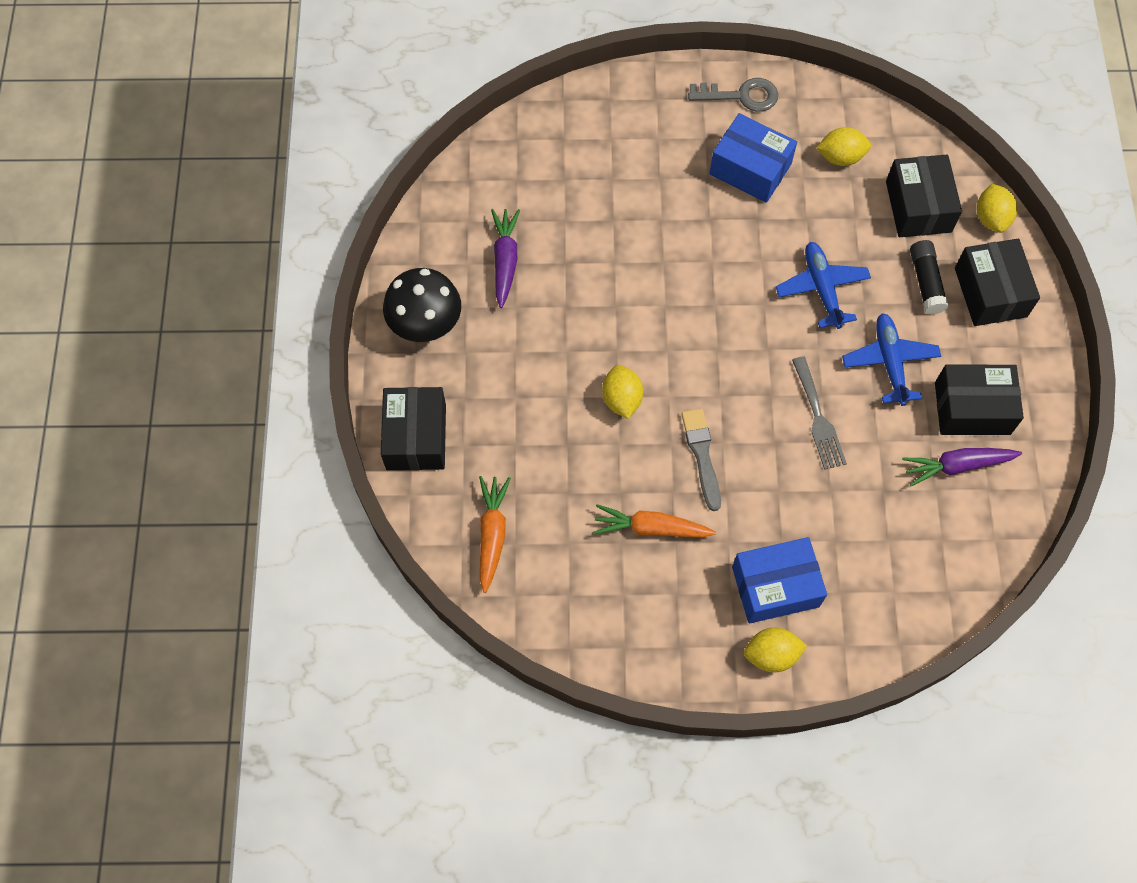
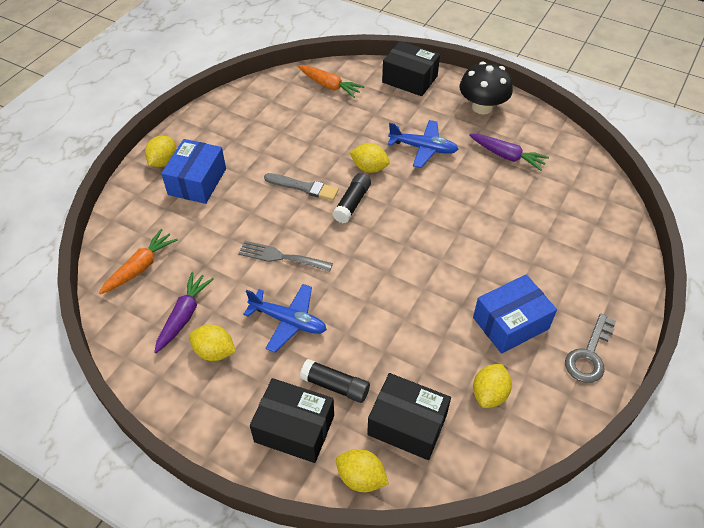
camera: 120 degrees right, 15 degrees down
orange carrot [593,504,716,538] -> orange carrot moved to [99,229,178,294]
blue plane [776,242,871,329] -> blue plane moved to [388,120,458,168]
black box [935,365,1024,435] -> yellow lemon [189,325,236,361]
none -> black glue stick [332,173,371,223]

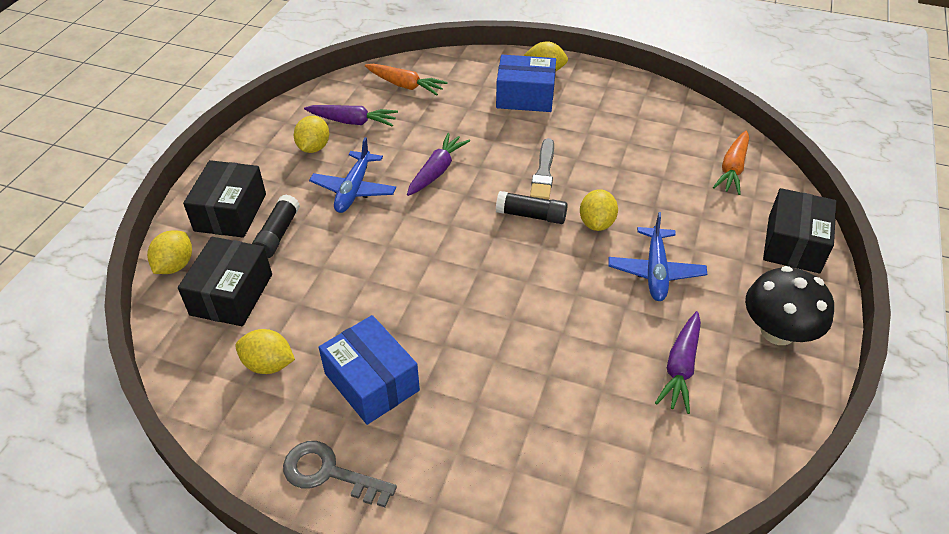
camera: 80 degrees right, 5 degrees down
grey fork [238,241,333,272] -> purple carrot [407,133,470,196]

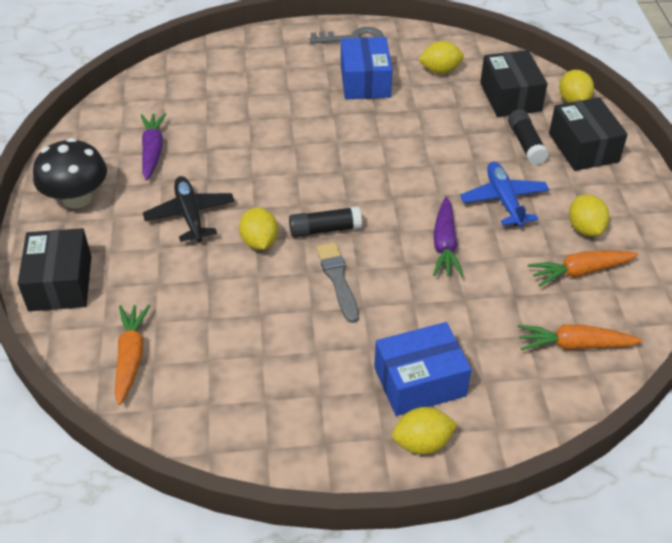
camera: 155 degrees right, 0 degrees up
purple carrot [304,105,398,127] -> orange carrot [528,250,639,287]
blue box [319,315,420,425] -> blue box turned 60 degrees clockwise [341,37,392,99]
blue plane [609,212,707,301] -> black plane [143,176,235,242]

